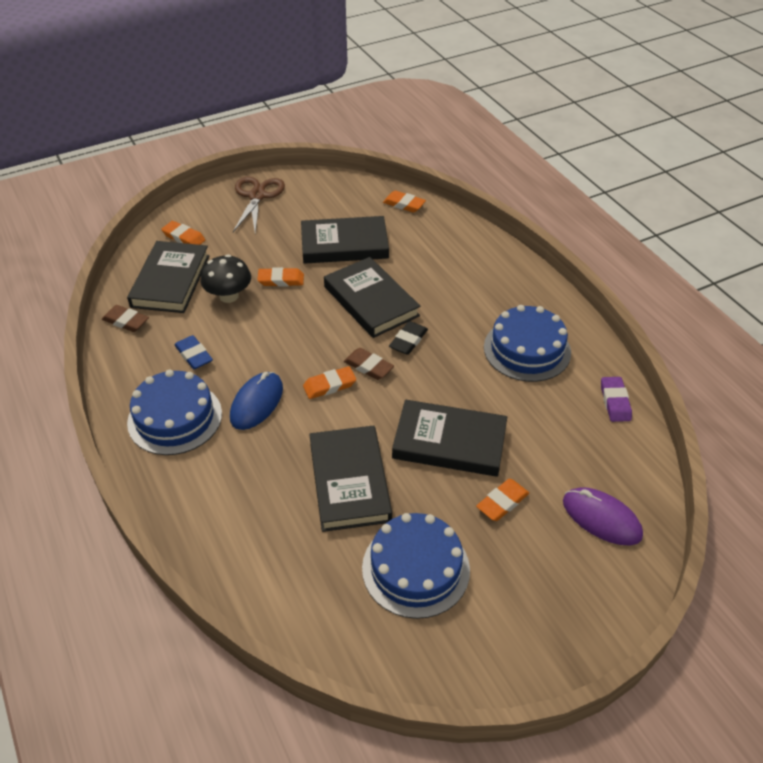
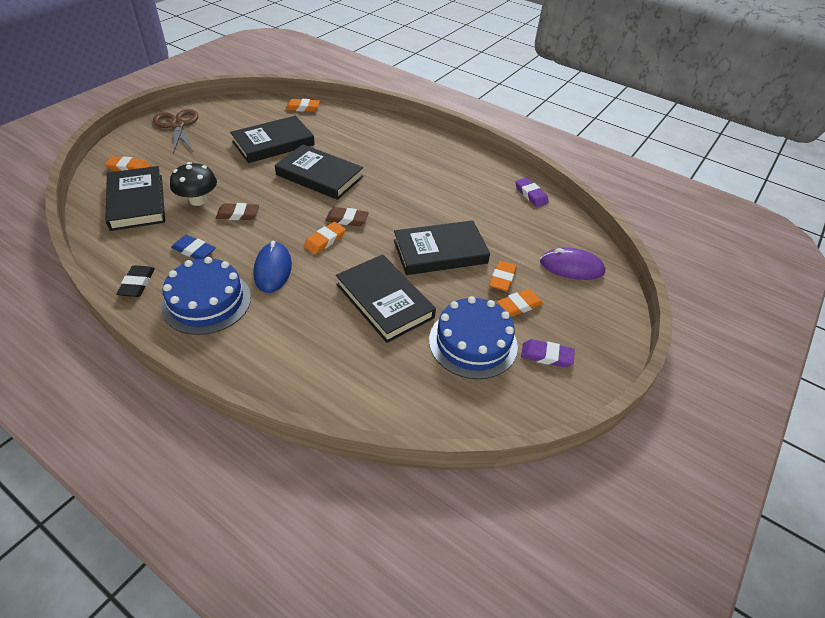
camera: 30 degrees left, 0 degrees up
brown eraser [102,305,149,332] -> brown eraser moved to [216,203,259,220]
orange eraser [257,267,304,287] -> orange eraser moved to [497,289,543,317]
black eraser [389,321,428,355] -> black eraser moved to [116,265,155,297]
blue cake [484,305,571,382] -> none
none -> purple eraser [521,339,575,367]

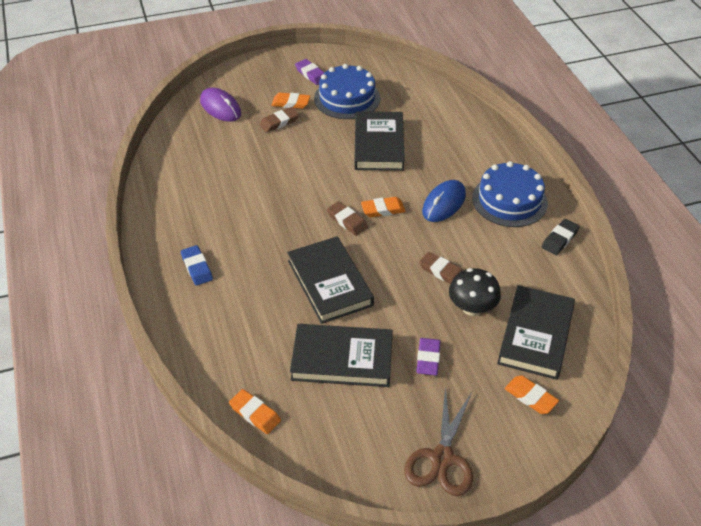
camera: 140 degrees left, 0 degrees up
blue eraser [171,235,216,259] -> blue eraser moved to [181,245,213,286]
black book [394,220,490,275] -> none
orange eraser [489,261,517,292] -> brown eraser [259,107,299,132]
purple eraser [515,178,549,207] -> purple eraser moved to [416,338,440,375]

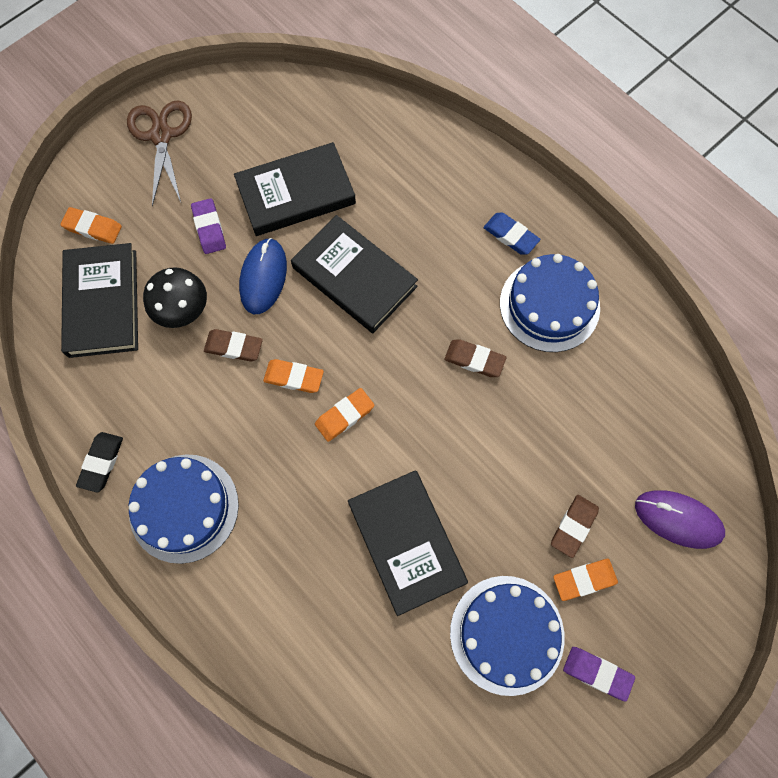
camera: 155 degrees right, 25 degrees up
orange eraser [229,389,281,434] -> orange eraser moved to [263,359,324,393]
brown eraser [327,201,368,236] -> brown eraser moved to [444,339,506,377]
blue mouse [422,180,466,222] -> blue mouse moved to [239,238,287,314]
none -> blue cake [500,254,600,352]

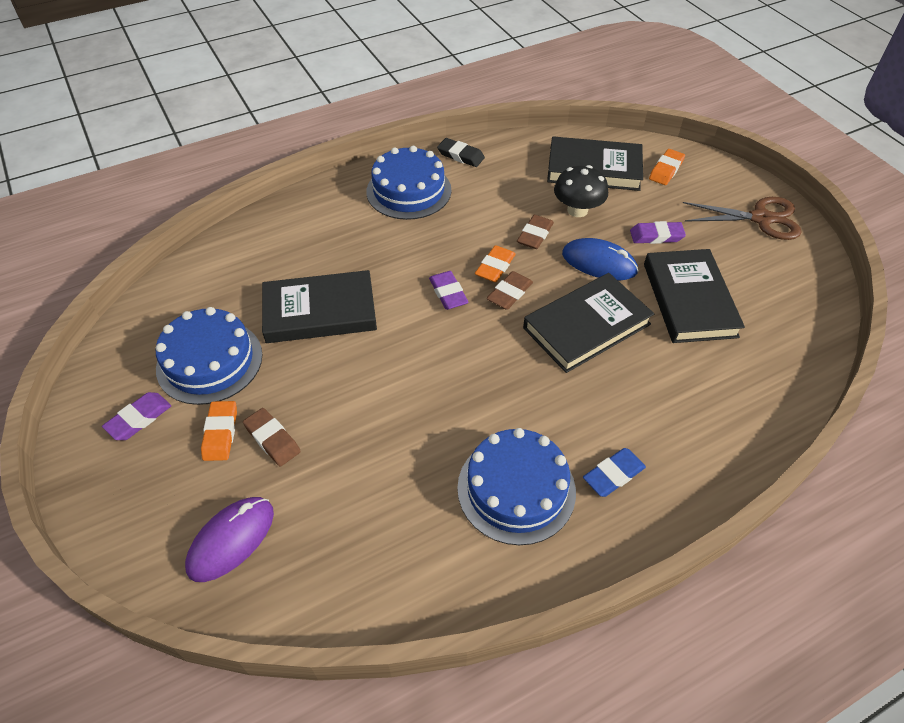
camera: 105 degrees right, 20 degrees down
orange eraser [315,388,374,442] -> purple eraser [429,271,469,310]
brown eraser [444,339,506,377] -> brown eraser moved to [486,271,533,310]

